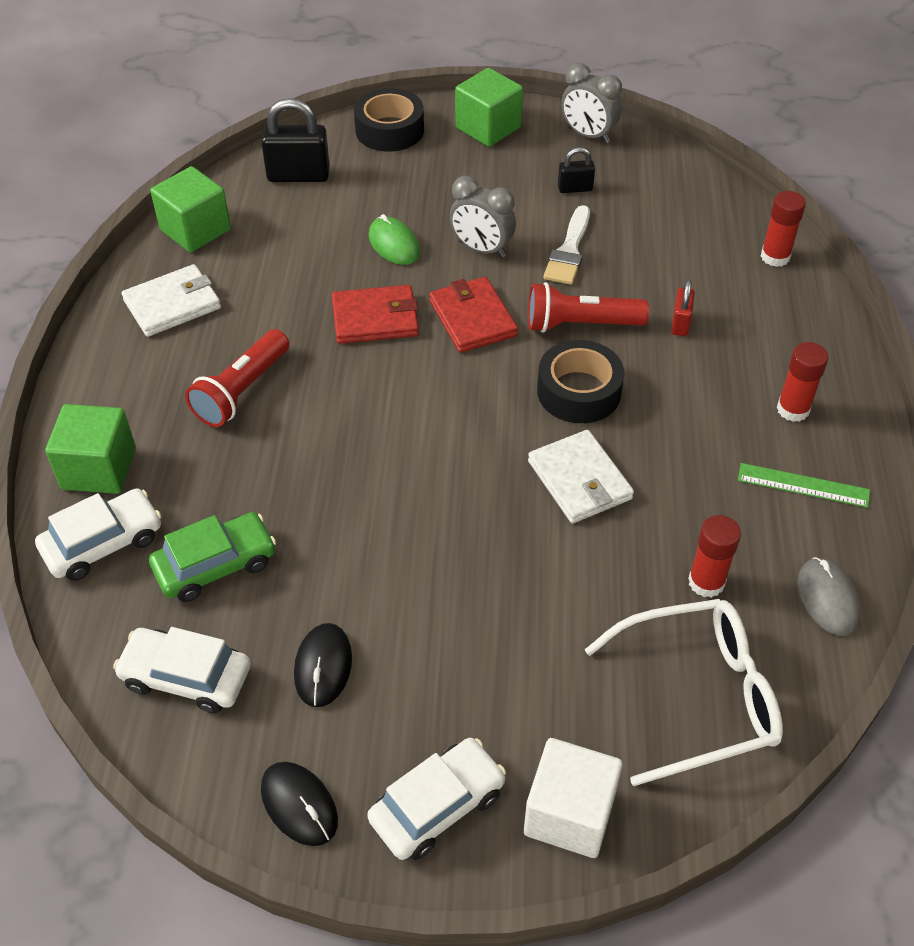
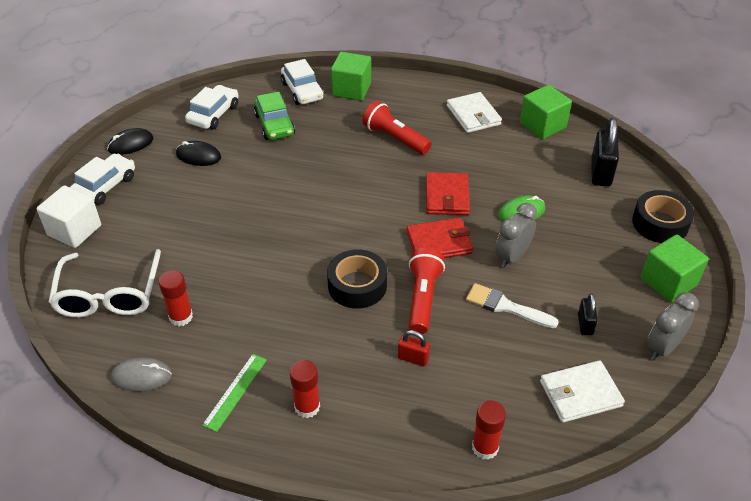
camera: 100 degrees right, 5 degrees down
white car [367,738,506,860] -> white car turned 120 degrees counterclockwise [70,154,135,205]
white wallet [528,430,634,524] -> white wallet moved to [540,360,625,423]

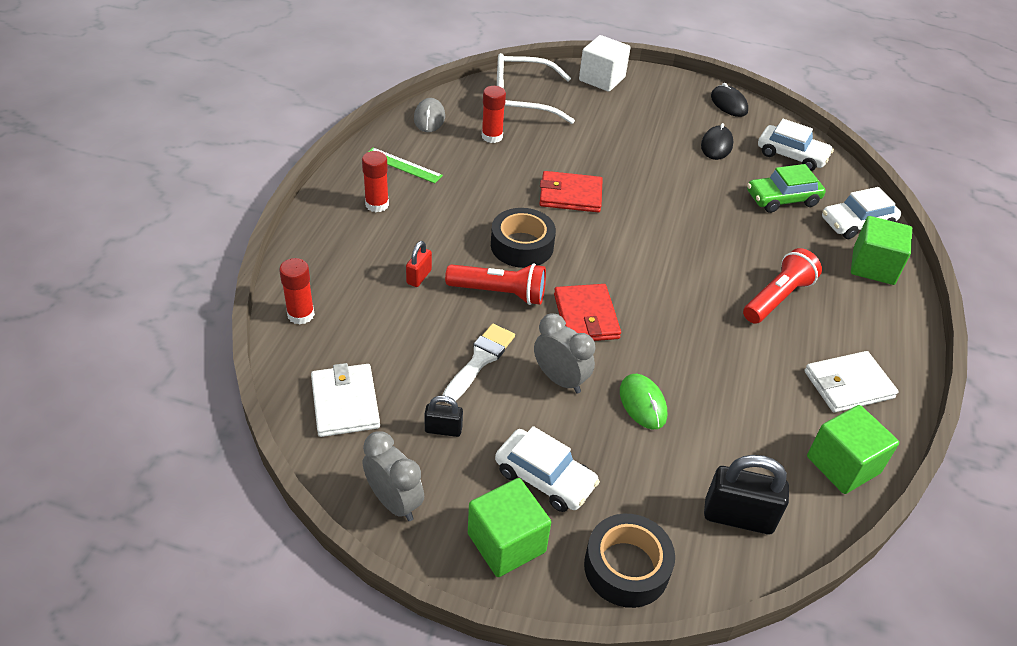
camera: 90 degrees right, 0 degrees up
white car [70,154,135,205] -> white car moved to [495,426,600,512]
red wallet [426,172,470,215] -> red wallet moved to [539,171,603,212]

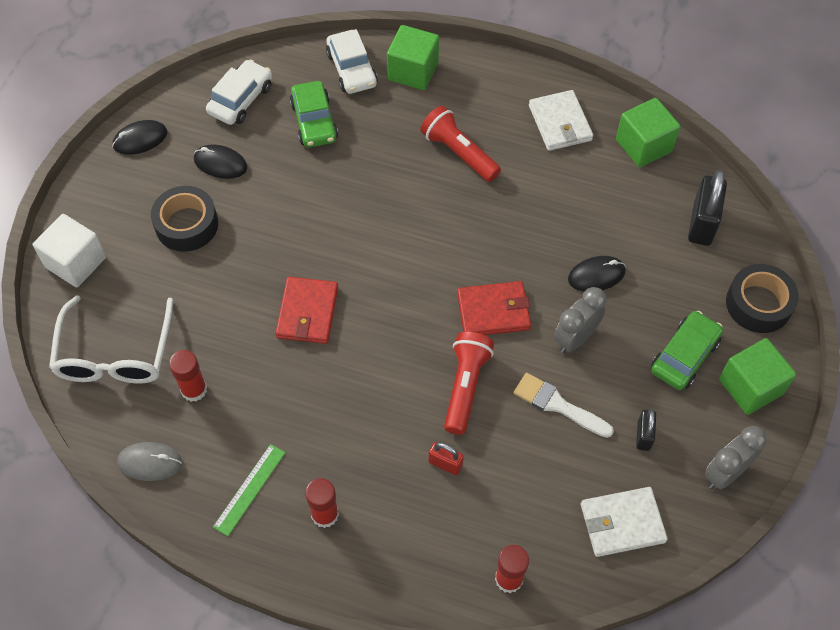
camera: 85 degrees left, 15 degrees up
black tape [491,208,556,268] -> black tape moved to [151,186,218,252]
white car [495,426,600,512] -> green car [651,311,723,390]
green mouse [620,374,667,429] -> black mouse [568,256,626,292]

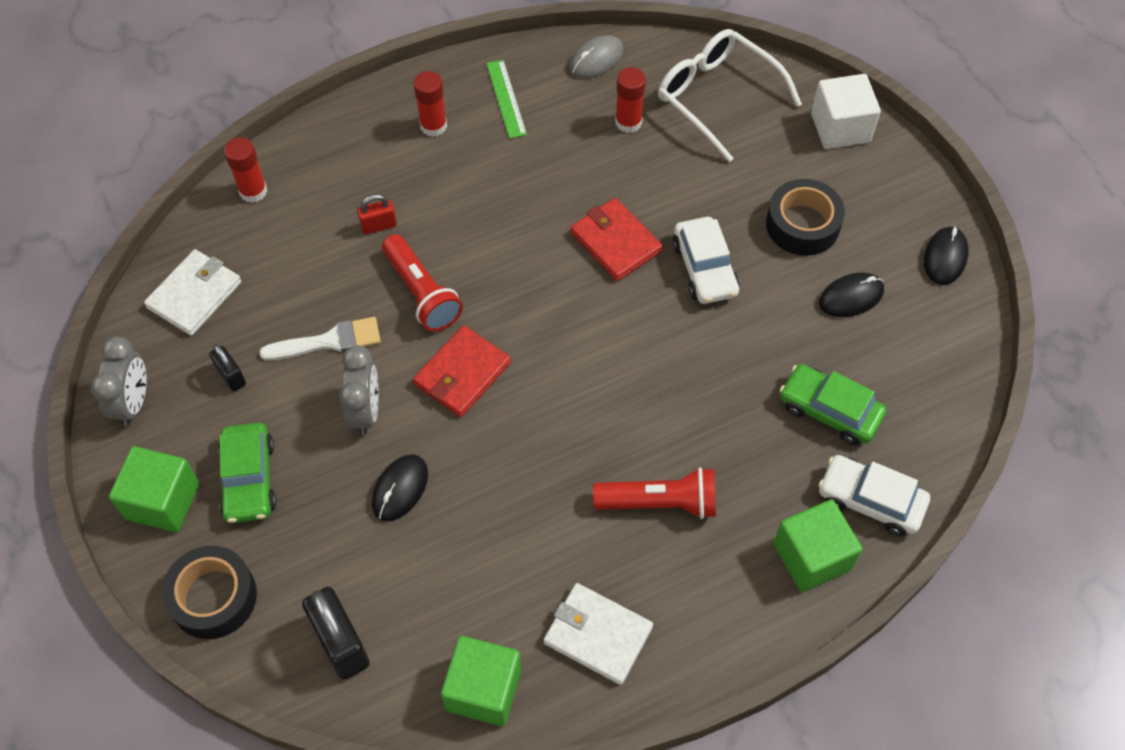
camera: 135 degrees right, 0 degrees up
white car [206,60,272,125] -> white car moved to [672,217,740,304]

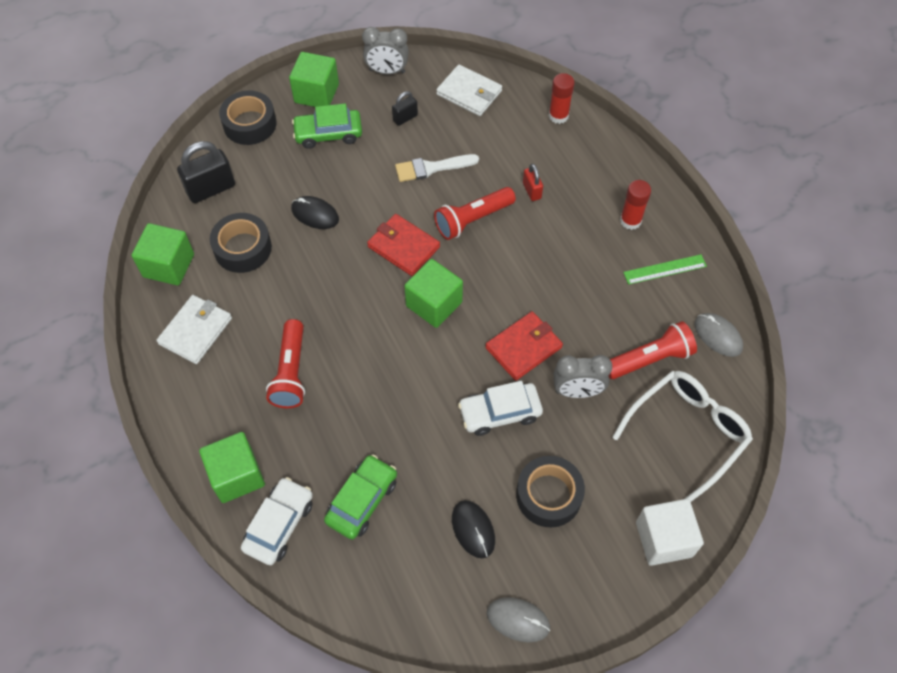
camera: 90 degrees right, 0 degrees up
white brush [259,317,381,361] -> white brush turned 90 degrees clockwise [395,154,479,182]
grey clock [339,345,379,436] -> grey clock moved to [553,355,612,398]
red glue stick [615,67,646,133] -> red flashlight [609,321,697,379]
black mouse [924,226,969,285] -> grey mouse [487,597,550,642]
none -> black tape [210,213,272,273]
none -> green cube [404,259,463,328]

